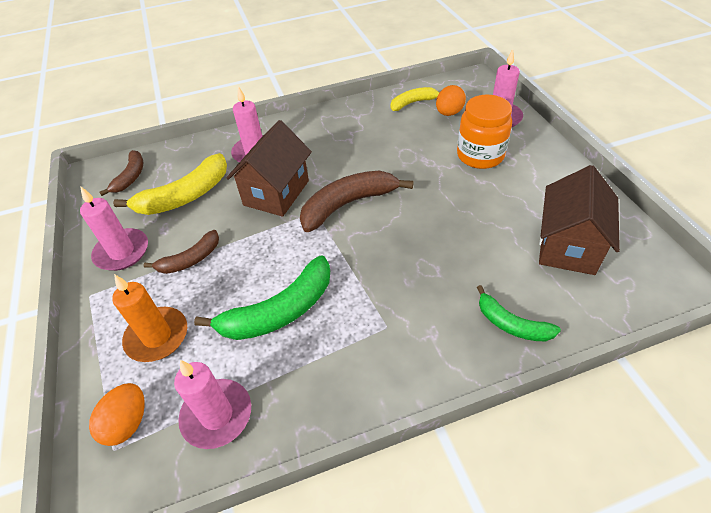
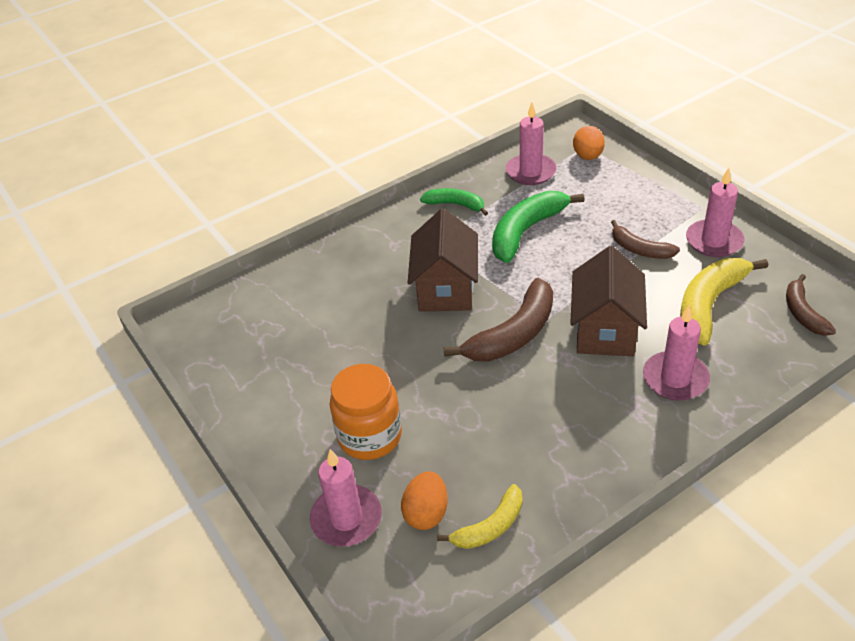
camera: 165 degrees right, 5 degrees down
orange candle [112,274,187,362] -> none
brown banana [143,230,219,274] -> brown banana turned 90 degrees counterclockwise [611,220,680,259]
green banana [477,285,561,342] -> green banana moved to [420,188,488,216]
brown house [539,165,620,275] -> brown house moved to [408,208,478,311]

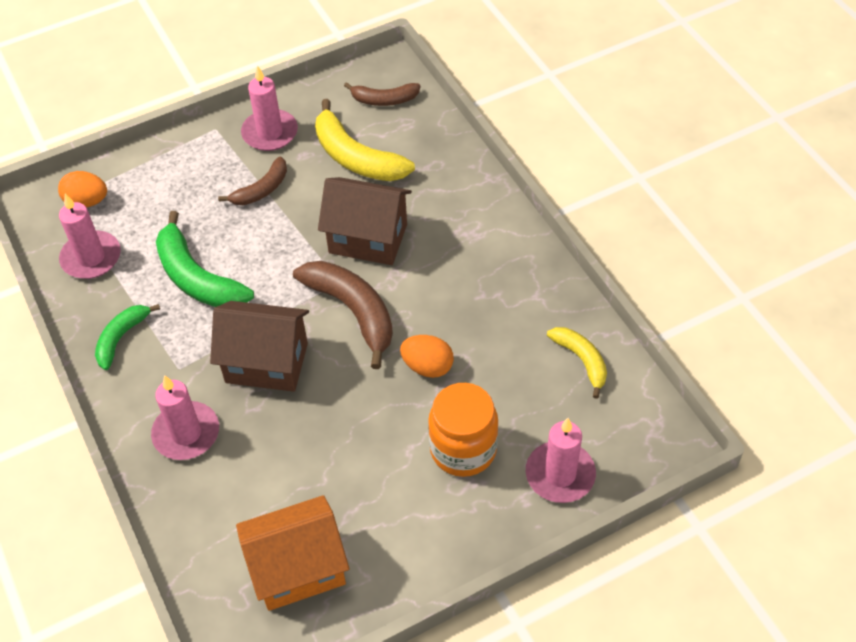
camera: 85 degrees left, 10 degrees up
orange egg [401,472,448,530] -> orange egg moved to [400,335,454,378]
pink candle [643,305,710,401] -> pink candle moved to [151,375,219,460]
none -> orange house [236,495,349,611]

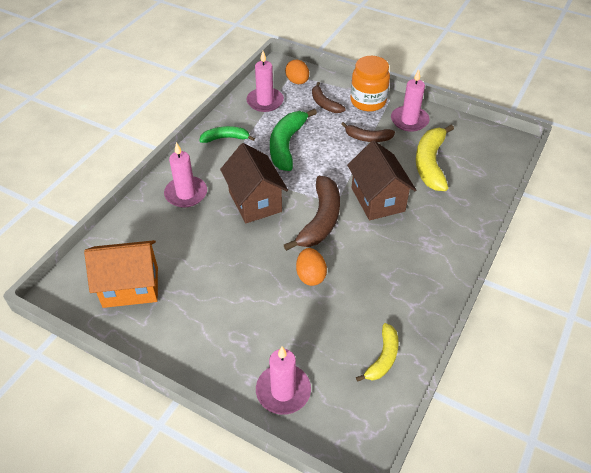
camera: 55 degrees right, 5 degrees down
orange house [236,495,349,611] -> orange house turned 45 degrees counterclockwise [84,240,158,308]
brown banana [344,82,421,106] -> brown banana moved to [312,82,346,113]
orange jar [428,383,498,477] -> orange jar moved to [351,56,390,111]

